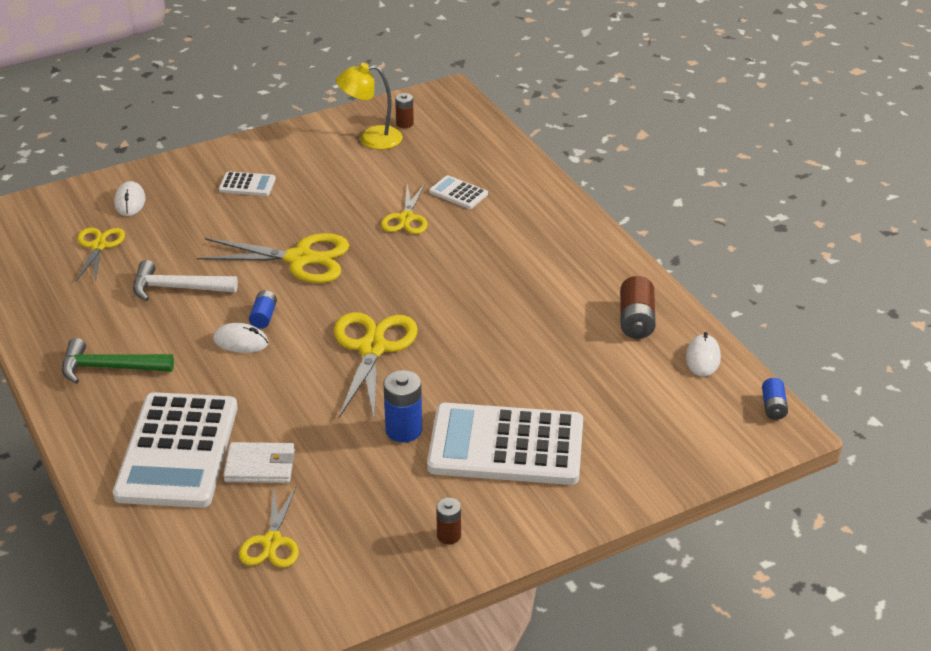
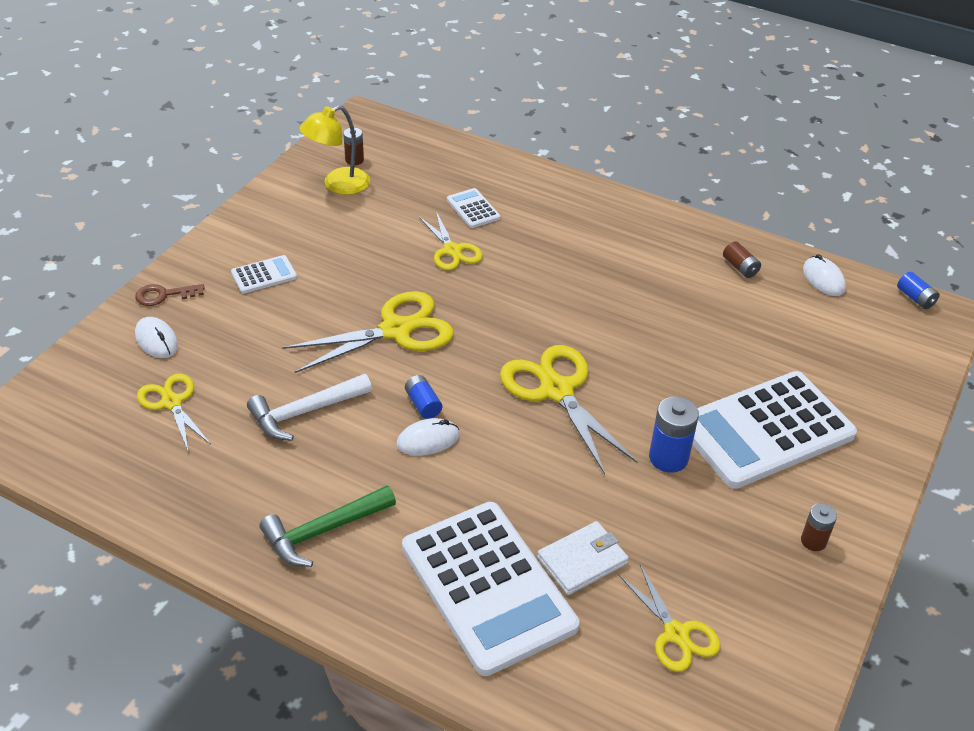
camera: 35 degrees left, 5 degrees up
white calculator [429,175,488,209] -> white calculator turned 60 degrees clockwise [447,188,500,228]
brown battery [620,276,656,339] -> brown battery [723,241,761,278], size x0.61
none -> brown key [135,284,205,306]

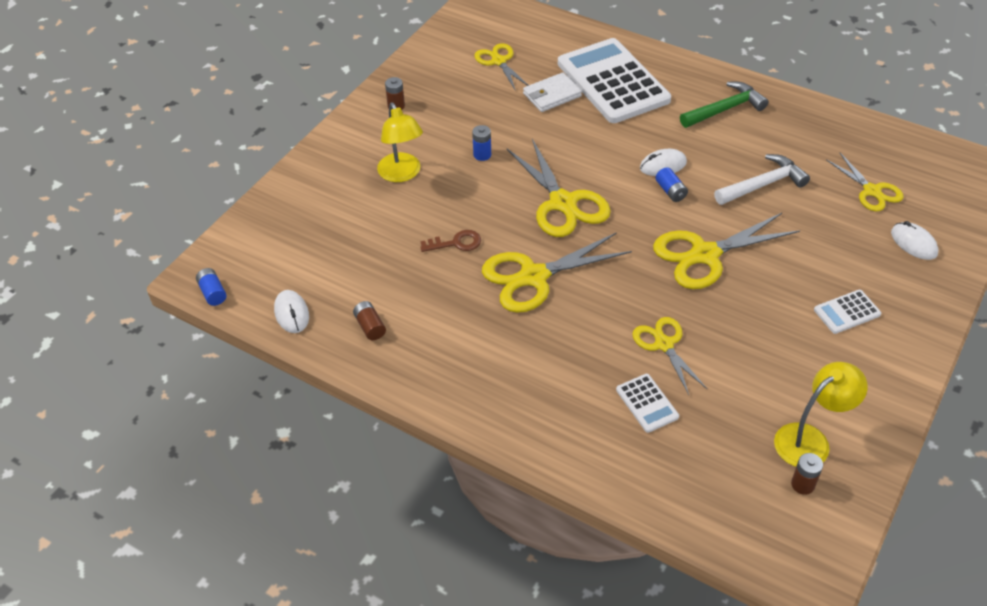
camera: 175 degrees left, 5 degrees up
brown key [135,284,205,306] -> brown key moved to [420,230,481,252]
blue battery [649,396,699,473] -> blue battery [472,125,491,161], size x0.61
white calculator [692,371,857,489] -> yellow lamp [377,102,423,182]
none -> yellow scissors [482,232,632,313]

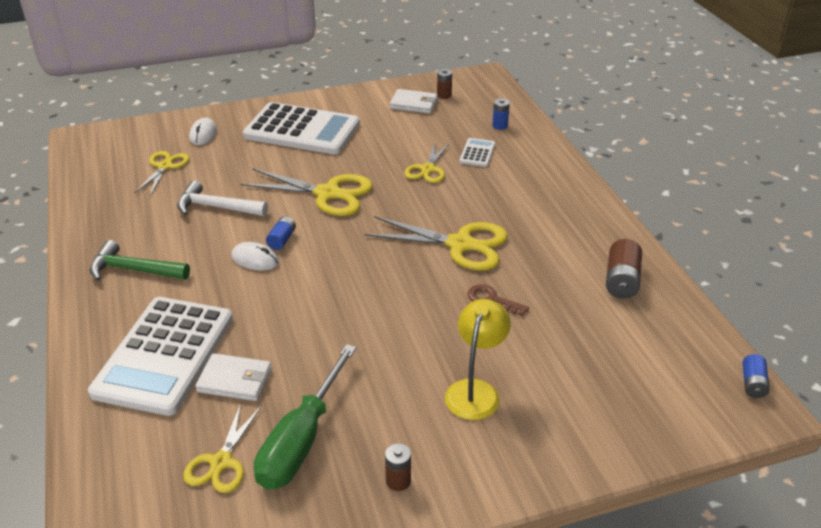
camera: 140 degrees left, 10 degrees down
white mouse [274,290,309,333] -> none
brown battery [353,301,386,340] -> brown battery [606,239,642,298], size x1.63
blue battery [472,125,491,161] -> blue battery moved to [492,98,510,130]
yellow scissors [507,139,611,237] -> none
yellow lamp [774,362,868,467] -> white wallet [390,89,438,114]
white calculator [814,290,881,334] -> white calculator [243,102,360,154], size x2.37
none -> green screwdriver [254,344,357,490]

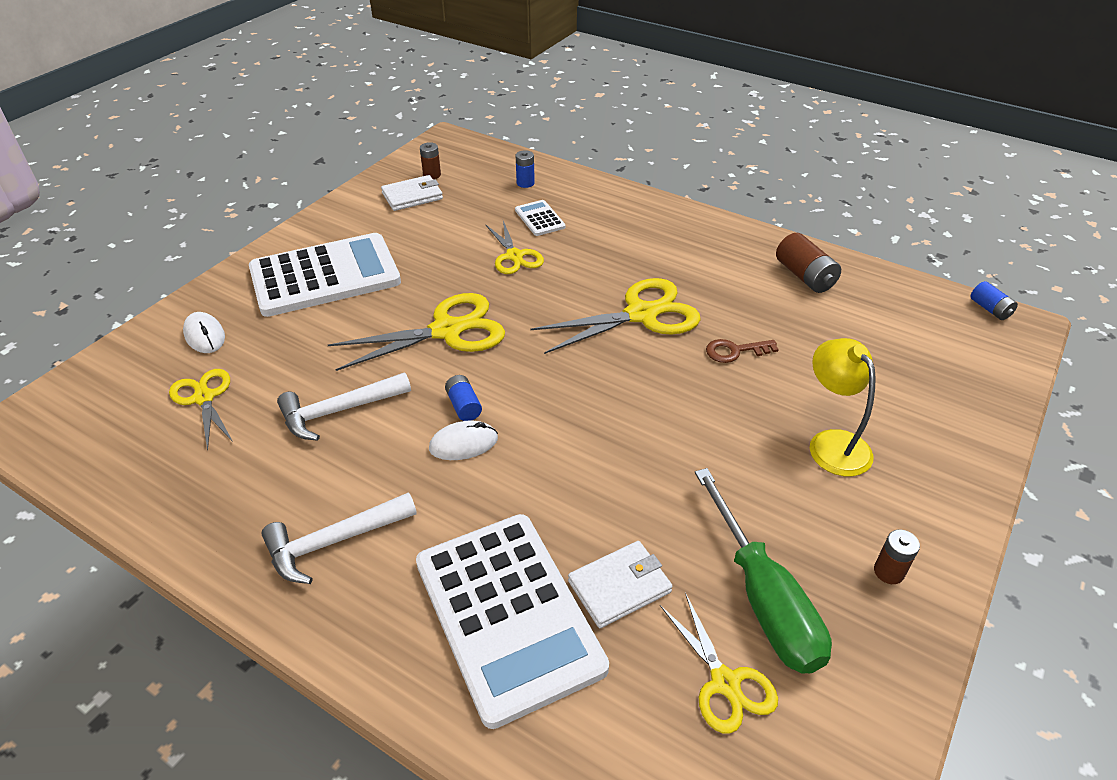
camera: 40 degrees left, 5 degrees up
green hammer [89,240,190,281] -> white hammer [261,493,417,584]

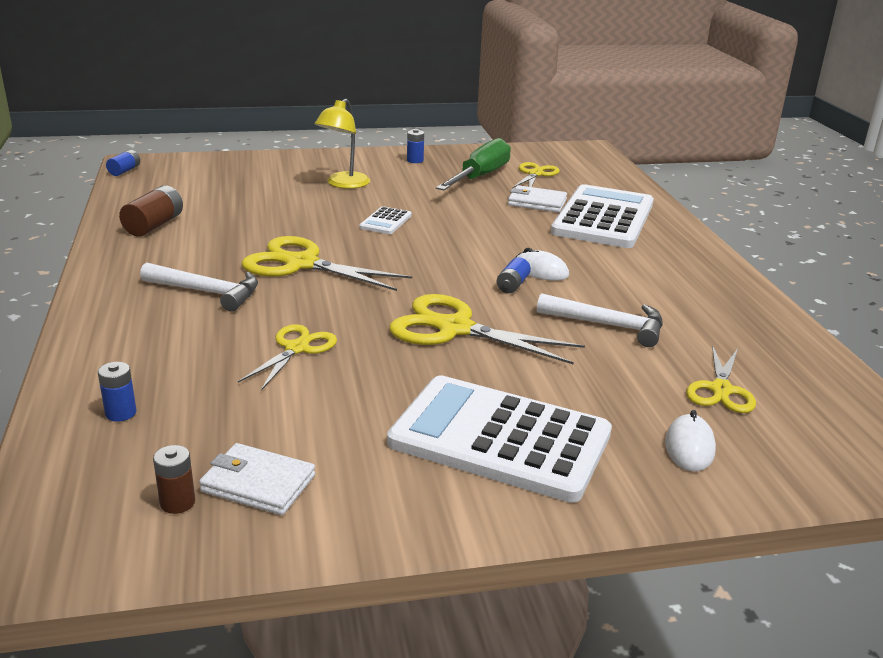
camera: 135 degrees left, 15 degrees down
white hammer [261,493,417,584] -> white hammer moved to [140,262,258,312]
white calculator [515,200,566,236] -> white calculator moved to [359,206,412,234]
brown key [706,339,779,363] -> none
brown battery [874,529,920,584] -> blue battery [407,129,424,163]

